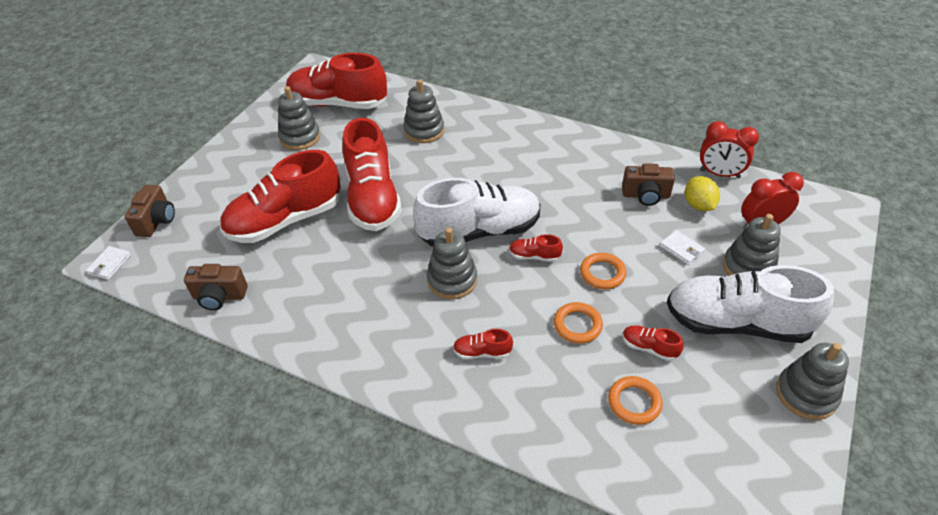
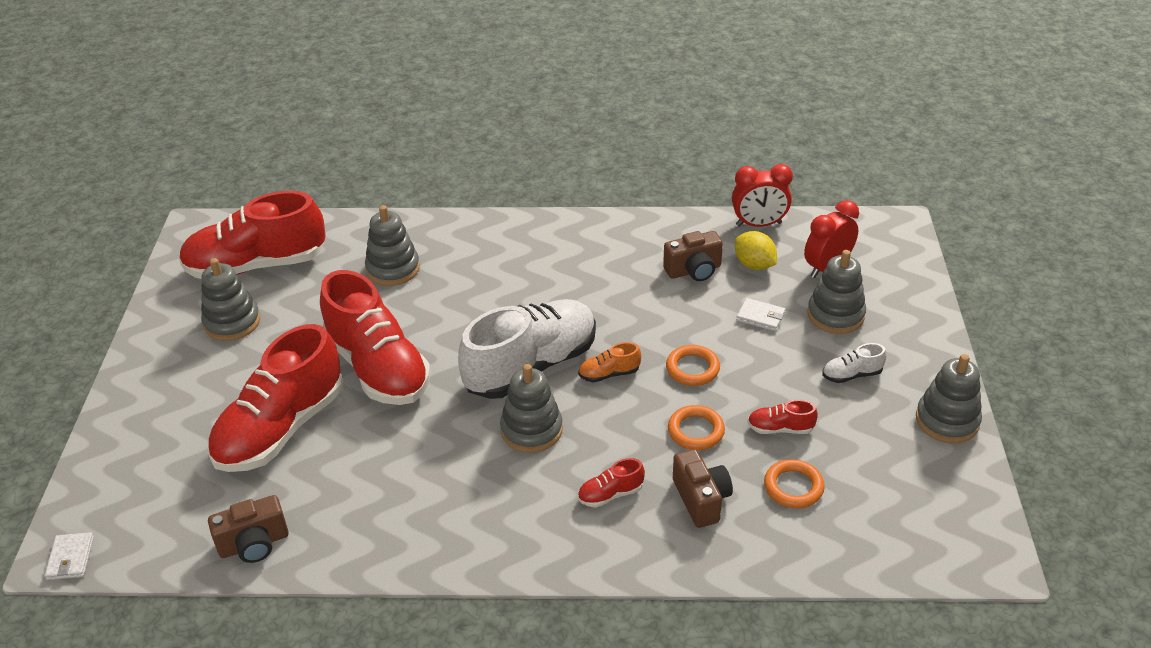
camera: 25 degrees left, 5 degrees down
brown camera [125,185,175,237] -> brown camera moved to [673,449,733,528]
red shoe [509,234,563,262] -> orange shoe [578,342,641,383]
white shoe [667,265,834,343] -> white shoe [822,343,887,383], size x0.40

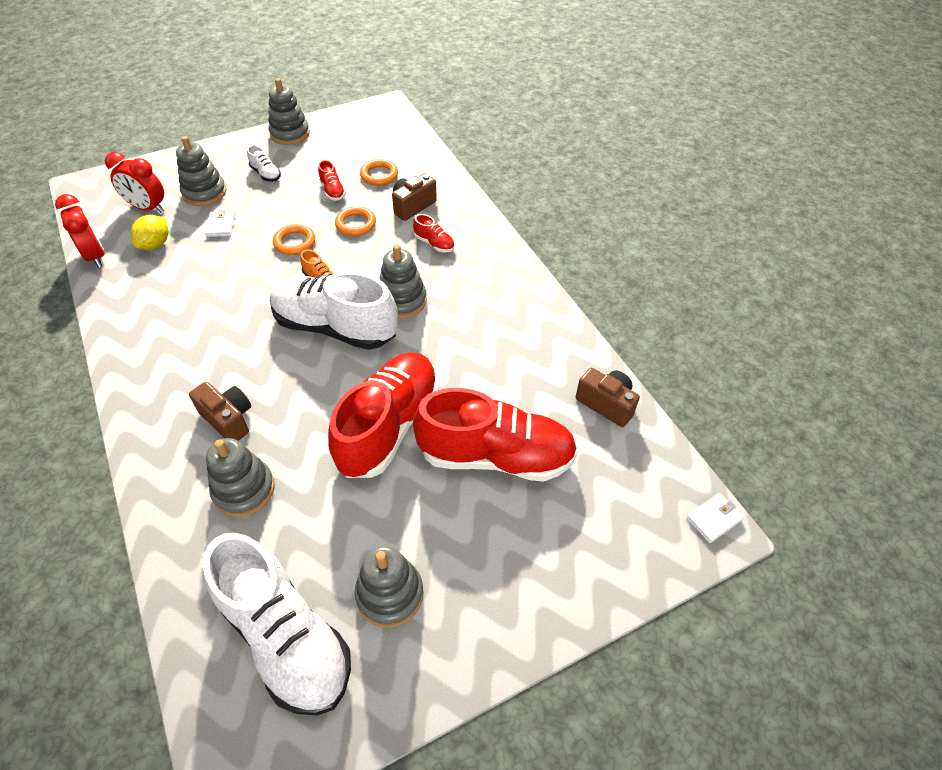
camera: 120 degrees left, 10 degrees up
red shoe [179,191,326,279] -> white shoe [203,533,351,715]
brown camera [663,231,723,281] -> brown camera moved to [189,382,251,441]

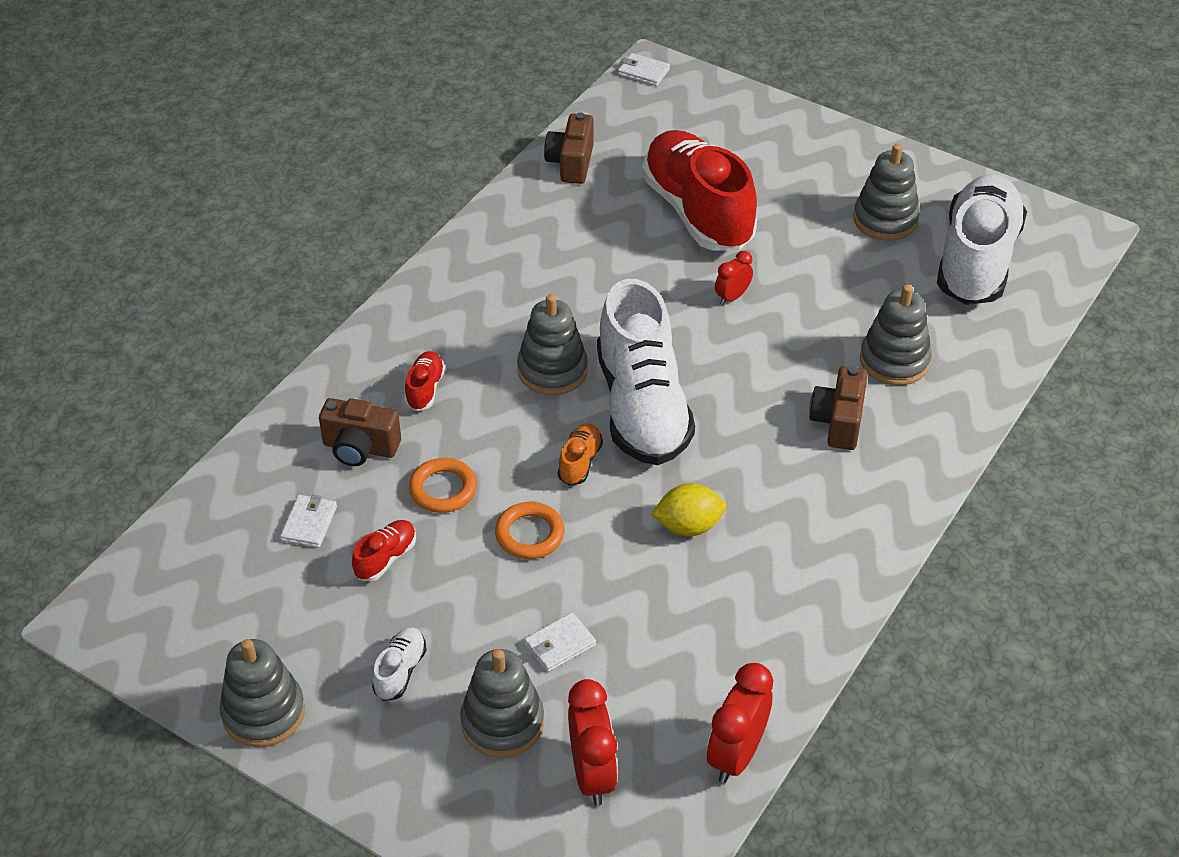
camera: 120 degrees left, 5 degrees down
yellow lemon [130,215,168,250] -> yellow lemon moved to [651,483,726,536]
red shoe [328,352,438,478] -> red clock [715,251,753,305]
orange ring [360,159,398,186] -> white wallet [280,494,337,548]

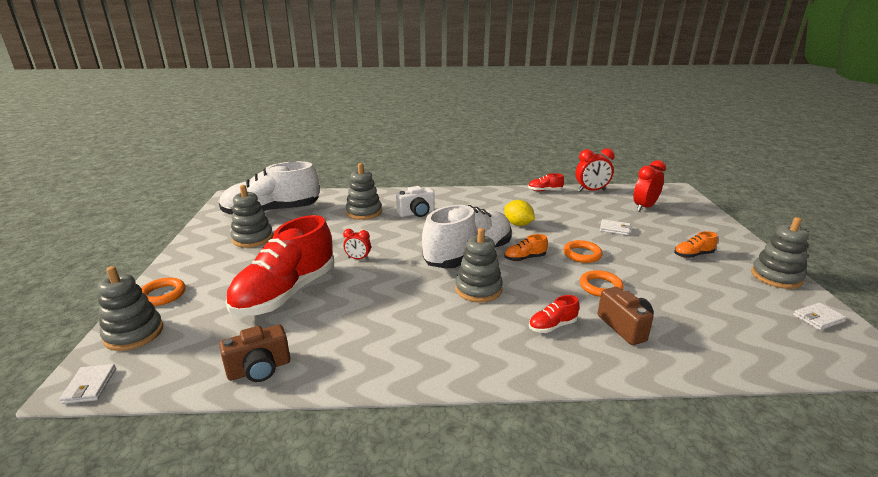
camera: 125 degrees left, 20 degrees down
white wallet [280,494,337,548] -> white wallet moved to [793,303,847,330]
red shoe [352,520,416,581] -> red shoe moved to [528,173,564,191]
white shoe [372,627,427,701] -> orange shoe [674,231,718,258]
grey stacking toy [460,649,544,758] -> grey stacking toy moved to [98,266,163,351]
brown camera [809,366,868,450] -> white camera [396,186,435,217]
none -> orange ring [141,278,186,306]

